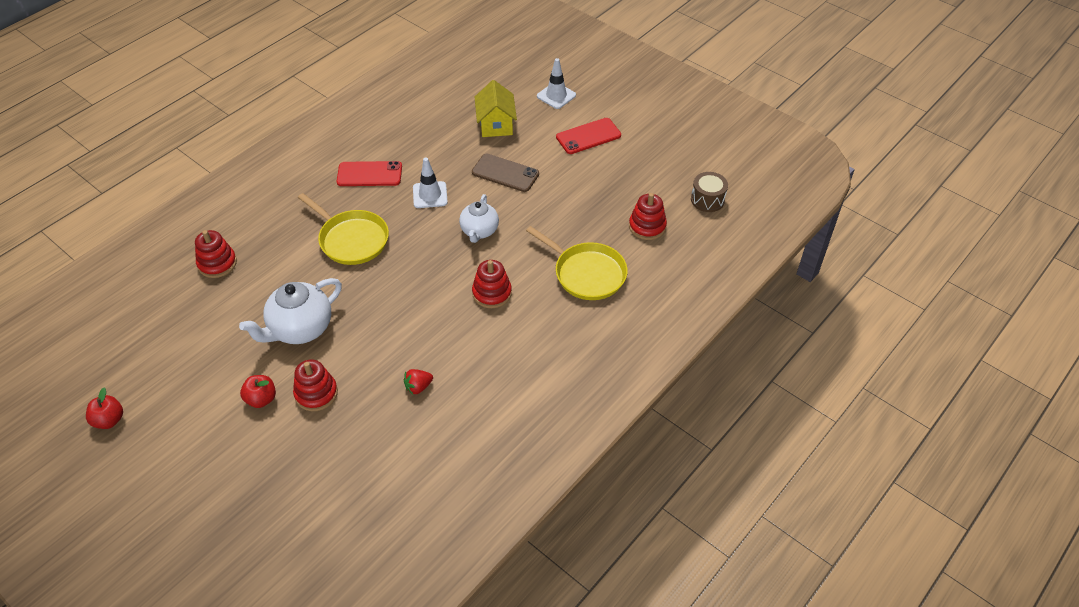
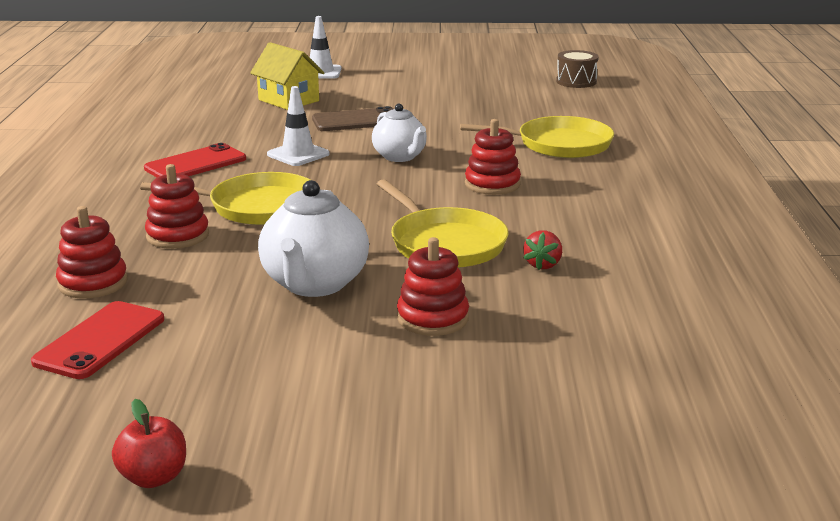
camera: 40 degrees left, 25 degrees down
red apple [240,375,276,408] -> none
red phone [556,118,621,154] -> red phone moved to [31,301,164,379]
red stacking toy [629,193,667,240] -> red stacking toy moved to [145,164,209,249]
none -> yellow pan [377,179,509,268]

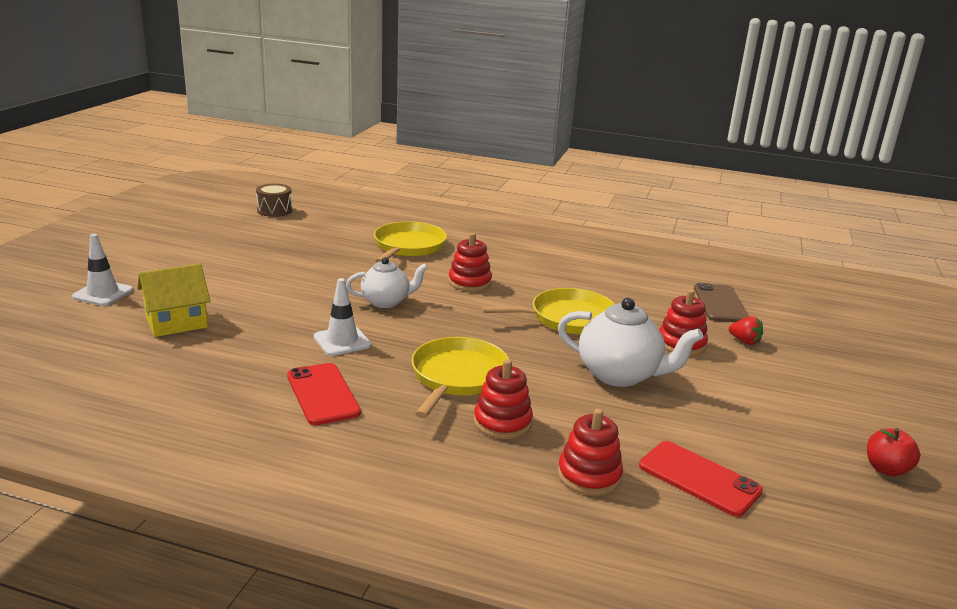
camera: 75 degrees left, 0 degrees up
brown phone [312,106,393,131] -> brown phone moved to [694,283,749,322]
red strawberry [523,230,562,270] -> red strawberry moved to [729,316,763,345]

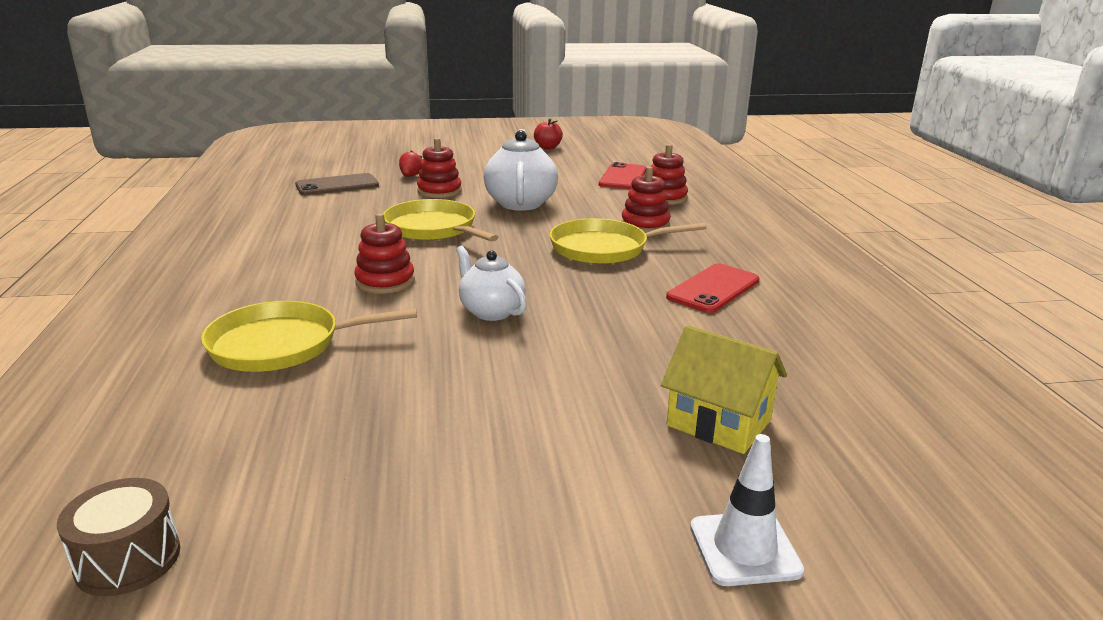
camera: 115 degrees left, 0 degrees up
white traffic cone [314,278,371,356] -> none

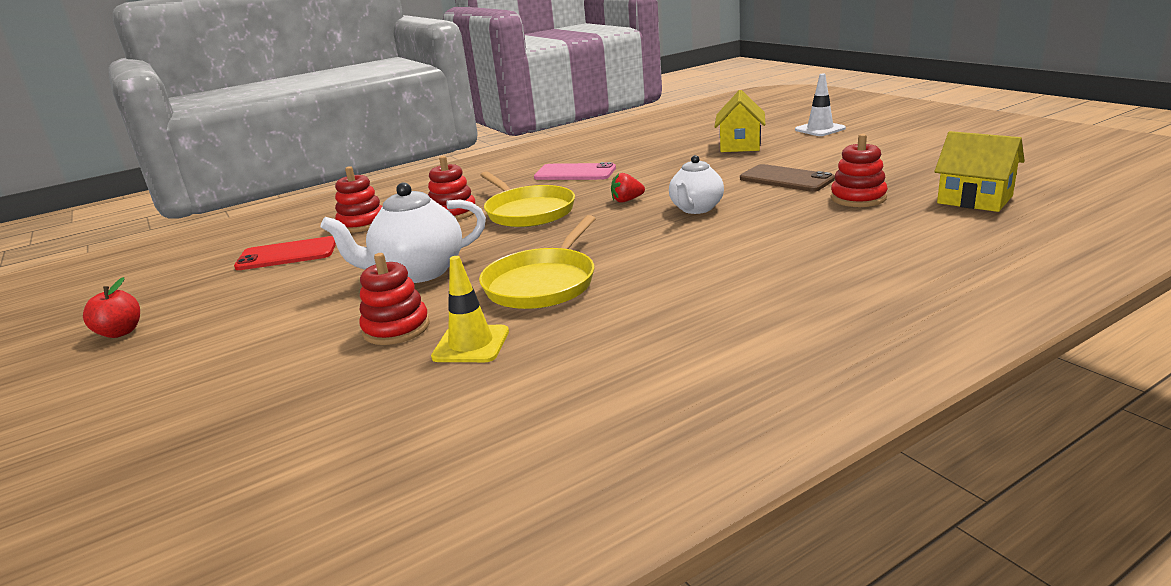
camera: 110 degrees left, 0 degrees up
brown drum [57,478,180,596] -> none
yellow pan [201,301,417,372] -> none
brown phone [295,173,379,195] -> brown phone moved to [740,164,835,192]
red stacking toy [354,213,415,294] -> red stacking toy moved to [831,134,888,207]
red strawberry [399,150,422,177] -> red strawberry moved to [611,173,645,203]
red phone [666,263,759,313] -> pink phone [534,162,616,180]
none -> yellow traffic cone [431,256,509,362]
none -> yellow house [934,131,1025,212]

